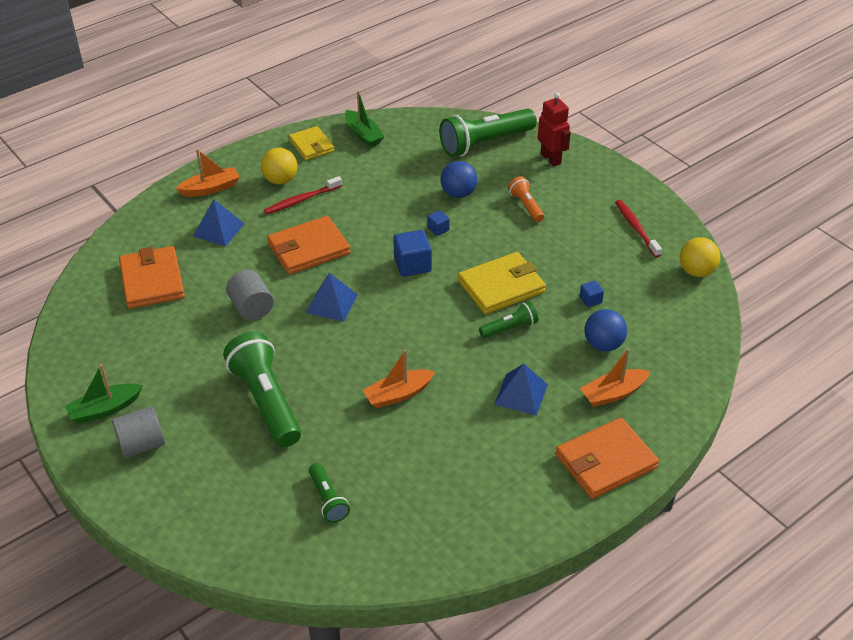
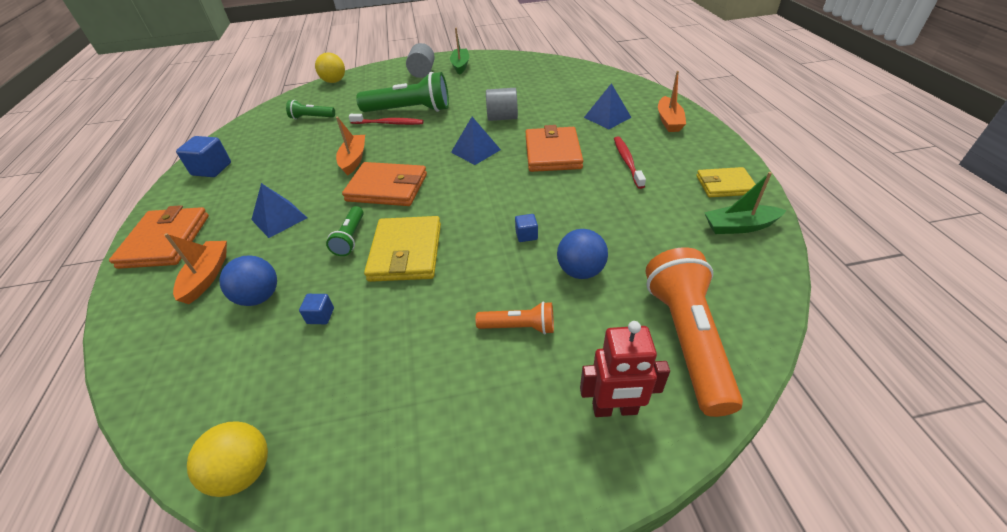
camera: 120 degrees right, 0 degrees up
orange wallet [119,246,185,309] -> orange wallet moved to [342,162,427,206]
yellow ball [261,148,297,184] -> yellow ball moved to [315,52,345,83]
blue cube [393,230,432,277] -> blue cube moved to [176,136,231,177]
green flashlight [439,109,537,157] -> orange flashlight [646,247,743,417]
red toothbrush [615,200,662,257] -> red toothbrush moved to [349,114,424,125]

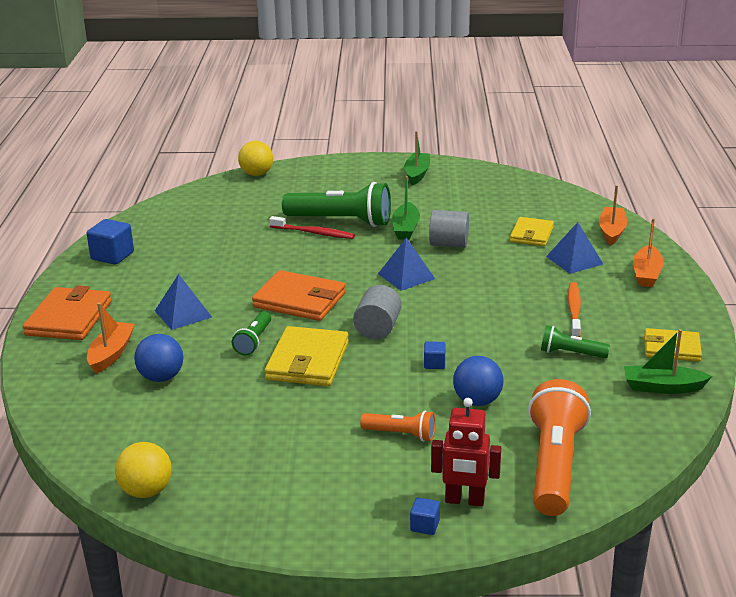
camera: 10 degrees right, 15 degrees down
green flashlight [286,100,335,119] -> green flashlight moved to [541,325,610,358]
blue cube [299,294,334,324] -> blue cube moved to [410,498,440,535]
orange boat [336,117,365,176] -> orange boat moved to [599,185,627,245]
grey cylinder [406,43,435,78] -> grey cylinder moved to [353,285,401,339]
orange wallet [525,125,583,172] -> none
red toothbrush [614,136,646,189] -> orange toothbrush [568,282,581,337]
none -> green boat [392,176,420,240]
none -> yellow wallet [510,217,554,246]

